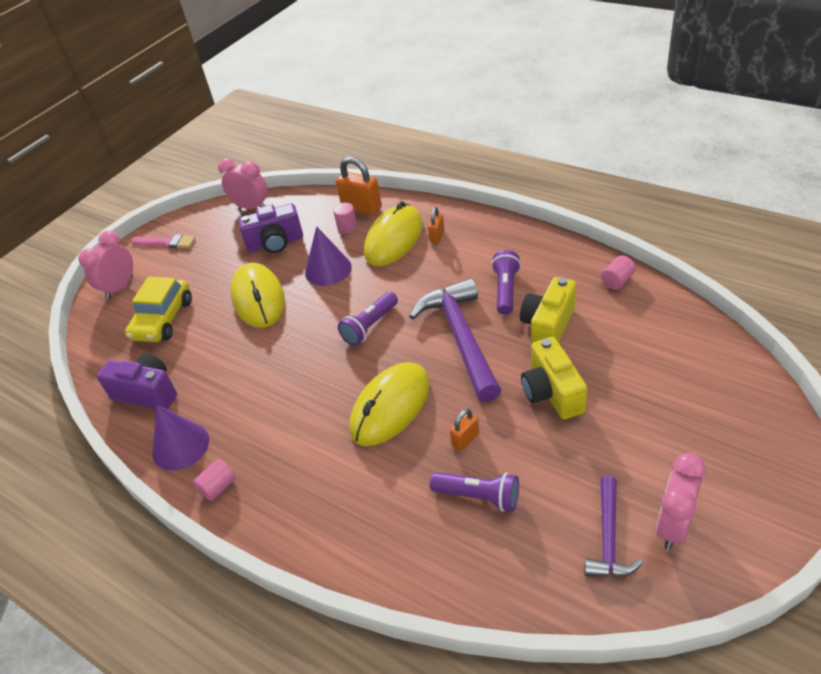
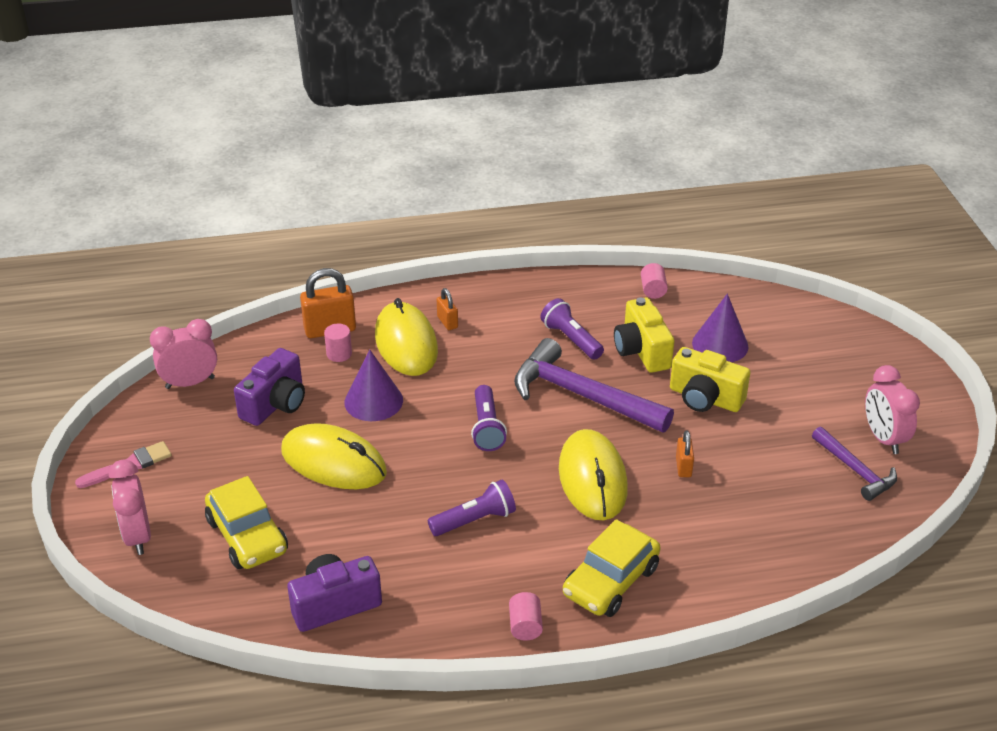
camera: 50 degrees left, 5 degrees down
purple cone [152,405,209,470] -> purple cone moved to [692,294,749,362]
purple flashlight [430,472,519,512] -> purple flashlight moved to [428,479,516,536]
none -> yellow car [563,519,660,617]

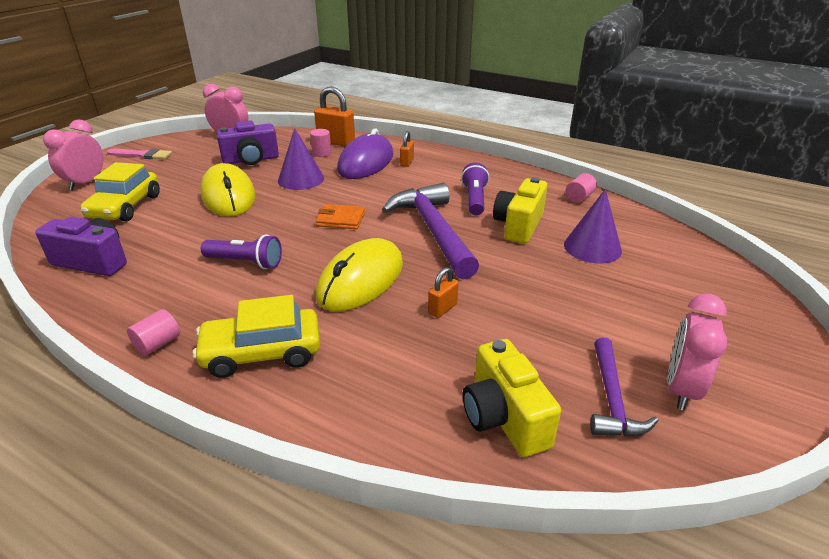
camera: 40 degrees right, 5 degrees down
yellow mouse [375,298,438,376] -> purple mouse [337,129,393,179]
purple flashlight [471,385,507,451] -> orange wallet [316,204,365,229]
yellow camera [670,347,751,412] -> yellow camera moved to [463,339,561,457]

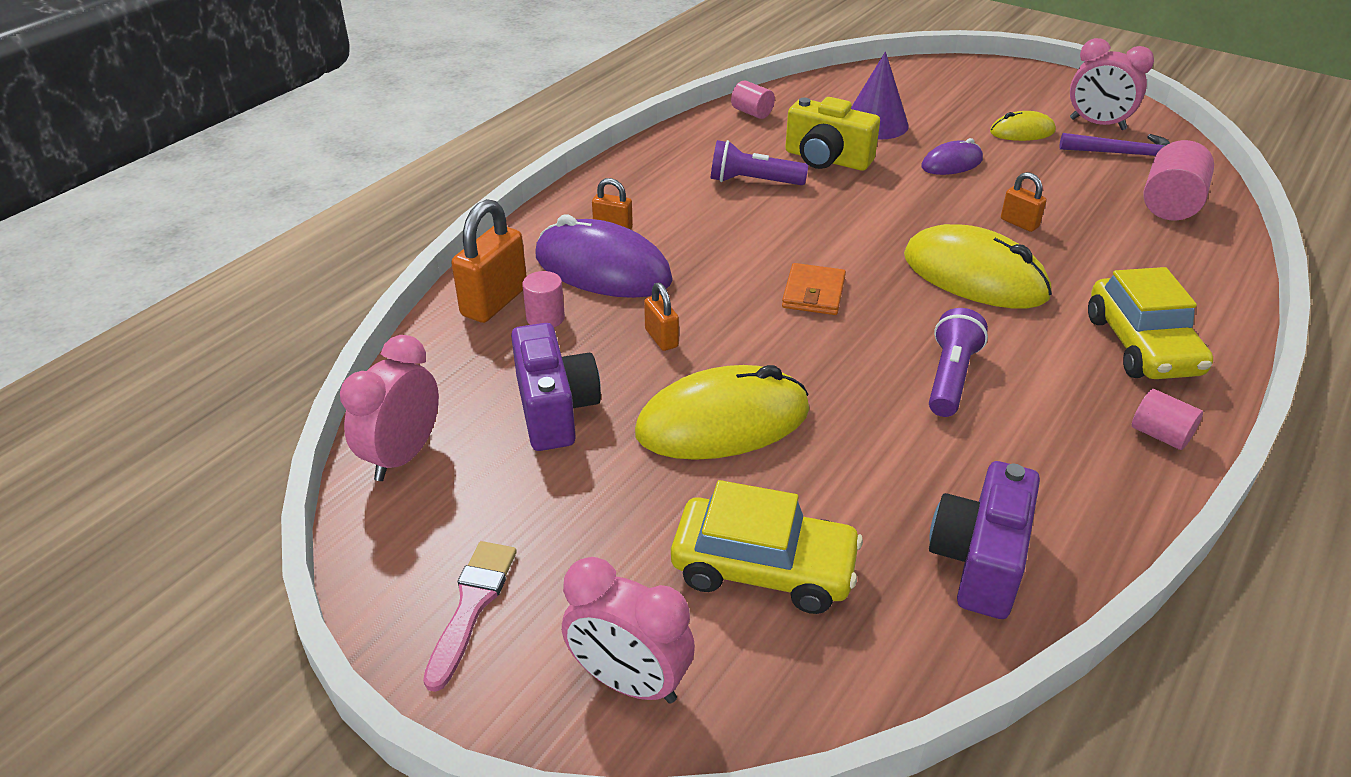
camera: 85 degrees left, 5 degrees up
purple cone [278,128,324,190] -> orange padlock [644,283,679,351]
purple hammer [382,183,479,279] -> none
yellow camera [463,339,561,457] -> pink cylinder [1143,140,1214,221]
none -> purple mouse [921,138,983,175]
none -> yellow mouse [990,111,1056,141]

